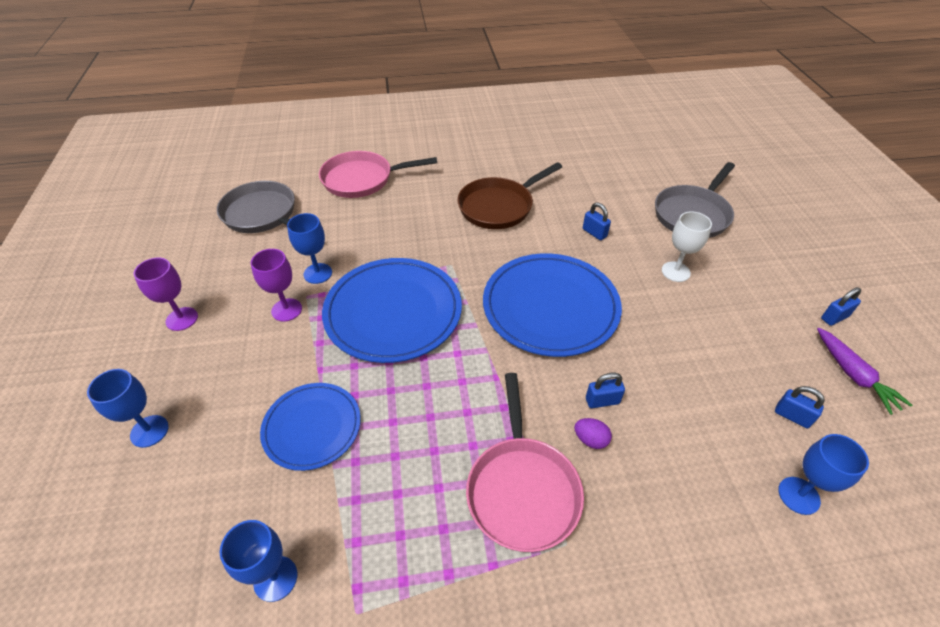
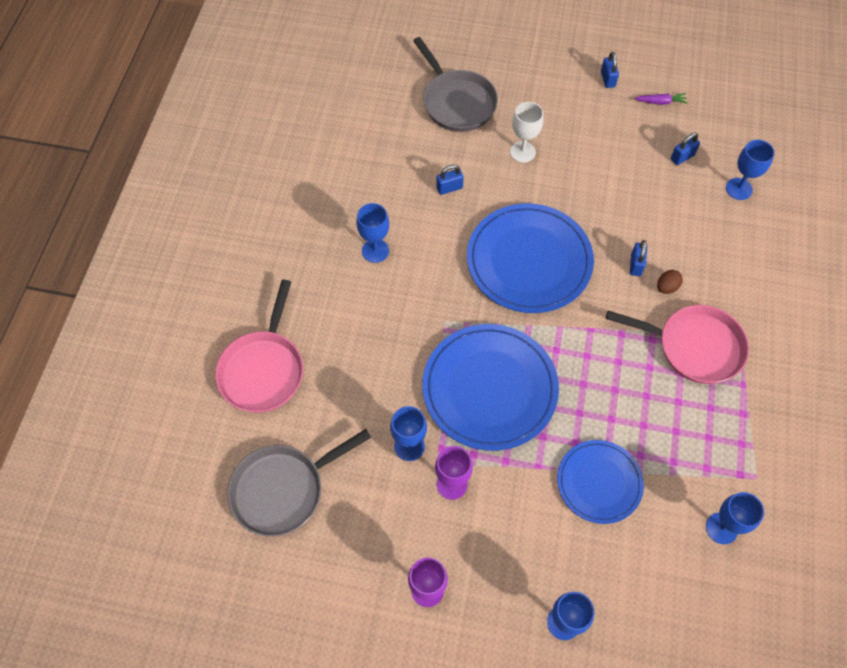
camera: 70 degrees left, 15 degrees up
brown pan [457,162,562,229] -> blue goblet [356,203,389,263]
purple egg [574,418,612,449] -> brown egg [657,270,683,294]
purple carrot [817,328,912,415] -> purple carrot [634,93,688,105], size x0.65

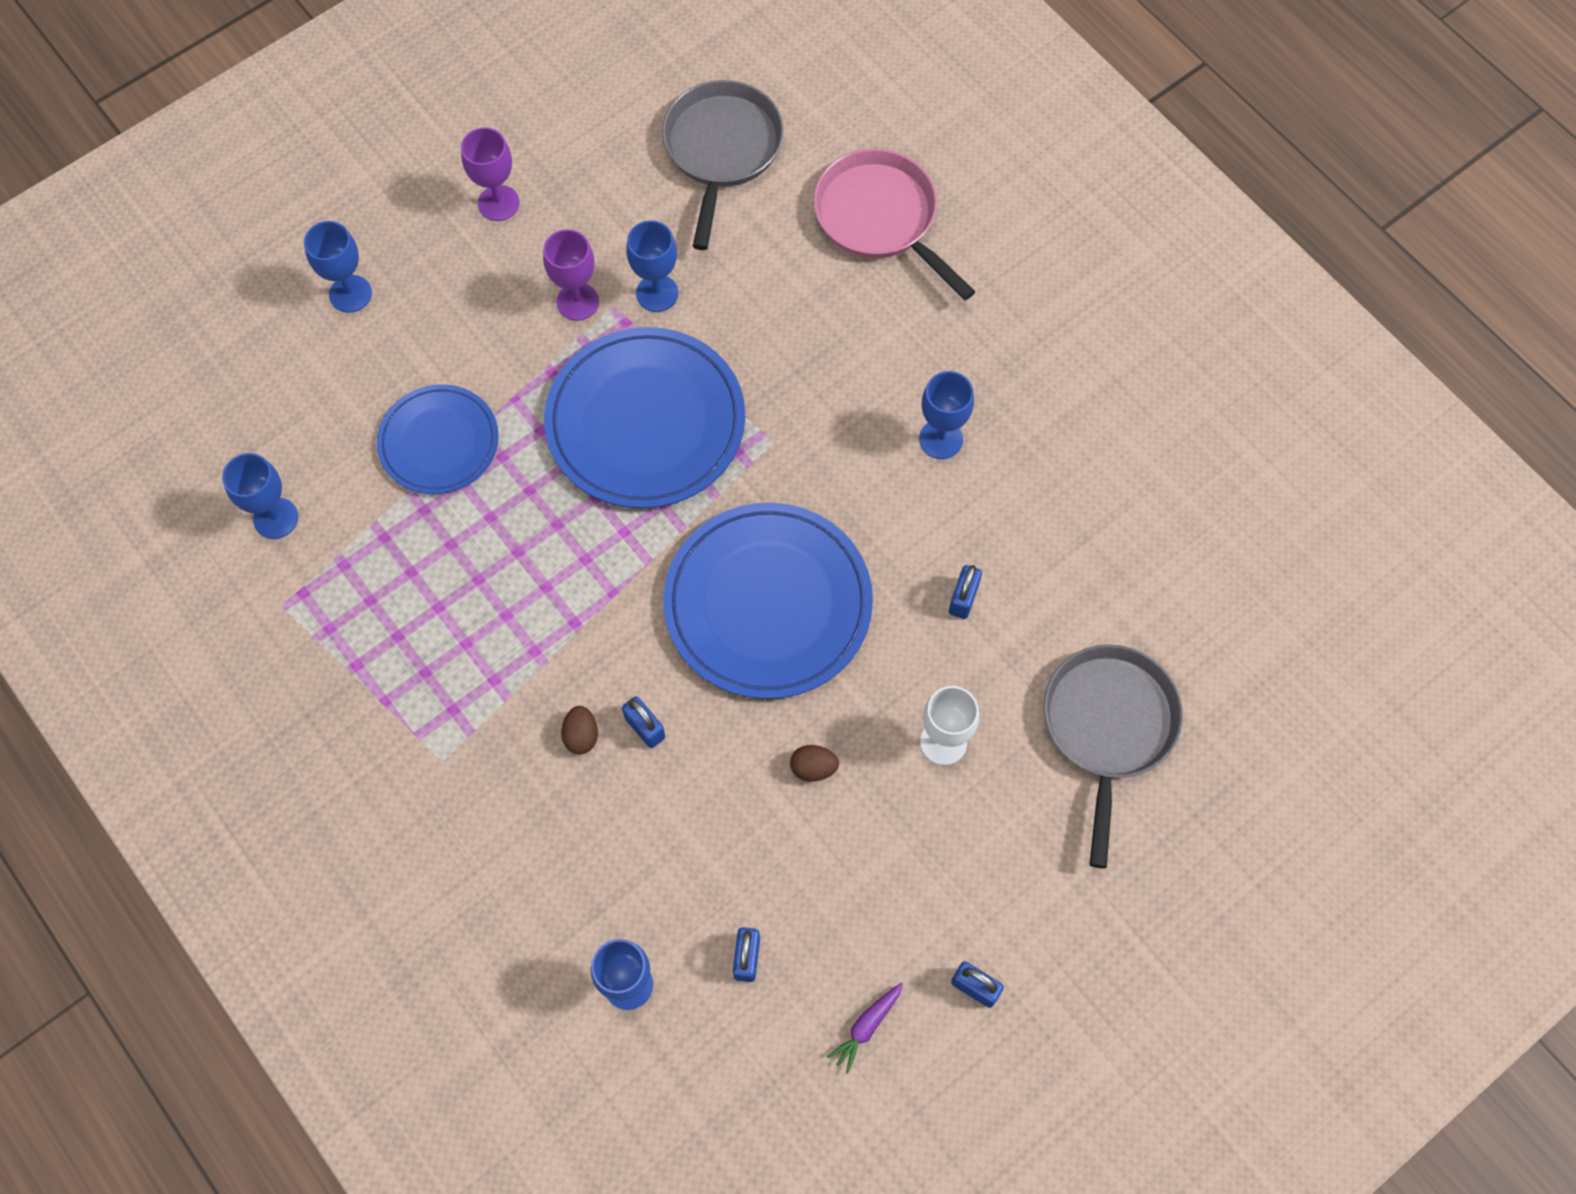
camera: 130 degrees right, 5 degrees up
grey pan [413,37,498,132] -> grey pan turned 90 degrees clockwise [1044,644,1183,868]
pink pan [606,305,749,384] -> none
none -> brown egg [790,745,839,782]

